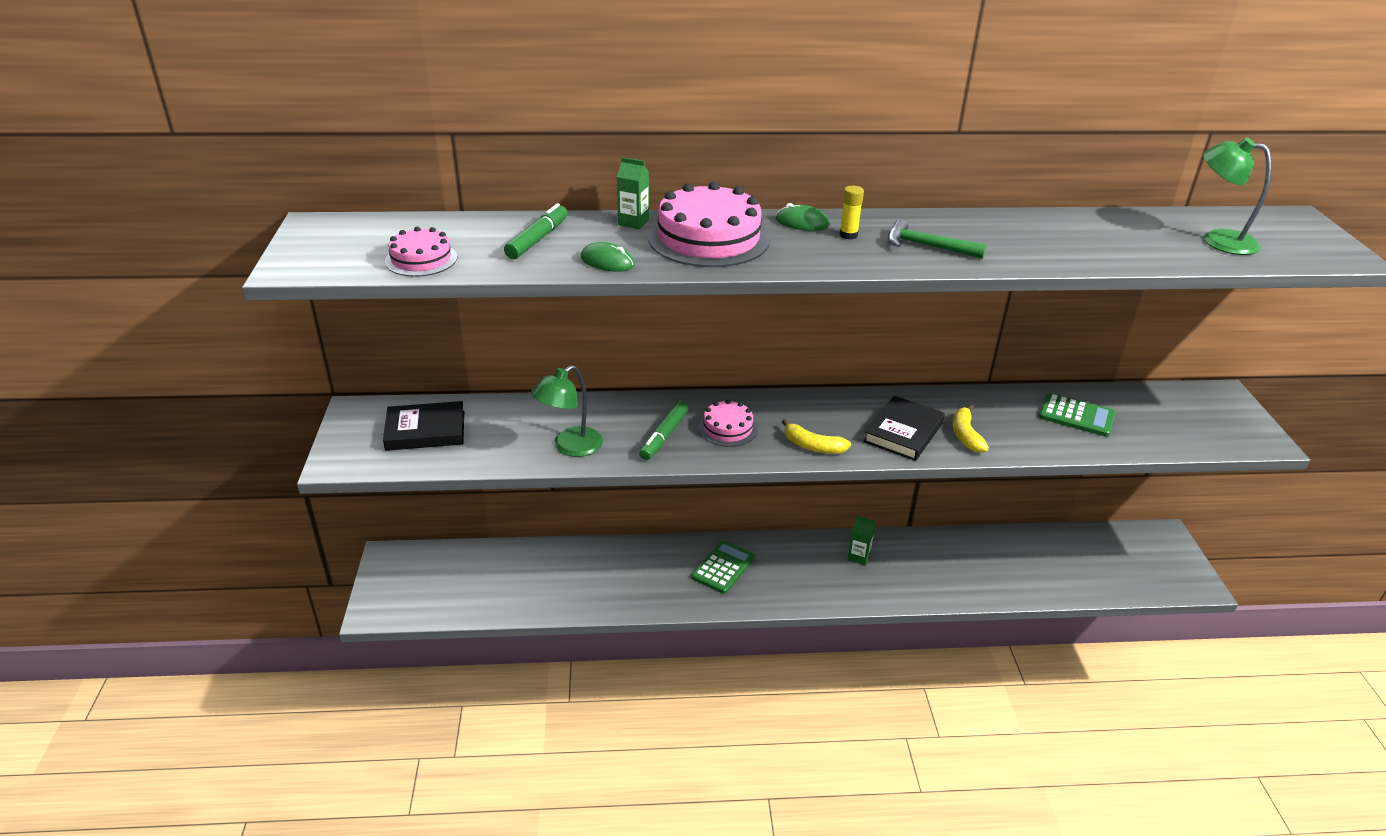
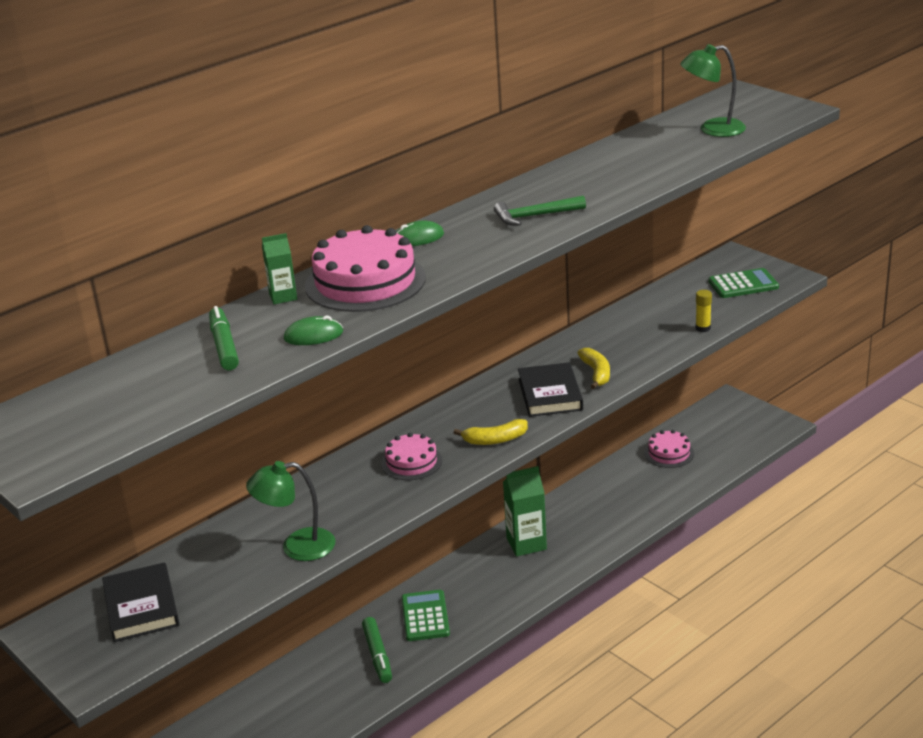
camera: 35 degrees left, 5 degrees down
black book [383,401,464,451] -> black book turned 60 degrees counterclockwise [102,562,180,642]
pink cake [385,227,457,277] -> pink cake moved to [644,430,694,468]
green lamp [531,365,603,457] -> green lamp turned 75 degrees clockwise [246,461,335,561]
green marker [639,401,689,460] -> green marker moved to [362,617,392,683]
yellow glue stick [839,186,864,240] -> yellow glue stick moved to [695,290,712,332]
green carton [848,515,876,566] -> green carton [503,466,547,556], size x1.68
yellow banana [953,404,989,453] -> yellow banana turned 150 degrees counterclockwise [578,348,610,389]
green calculator [1039,393,1116,437] -> green calculator moved to [709,268,779,298]

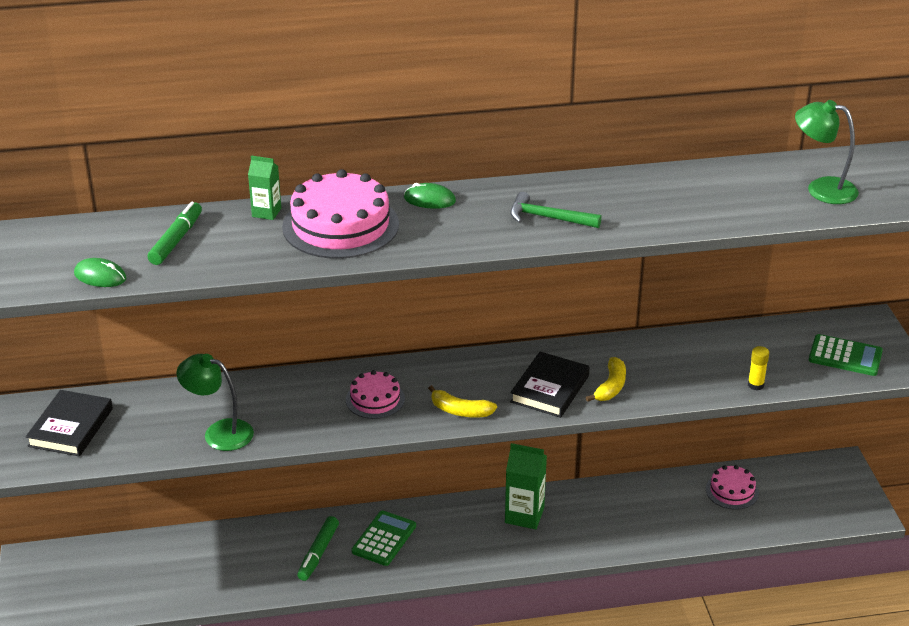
camera: 30 degrees right, 5 degrees up
green mouse [284,316,343,345] -> green mouse moved to [74,258,126,287]

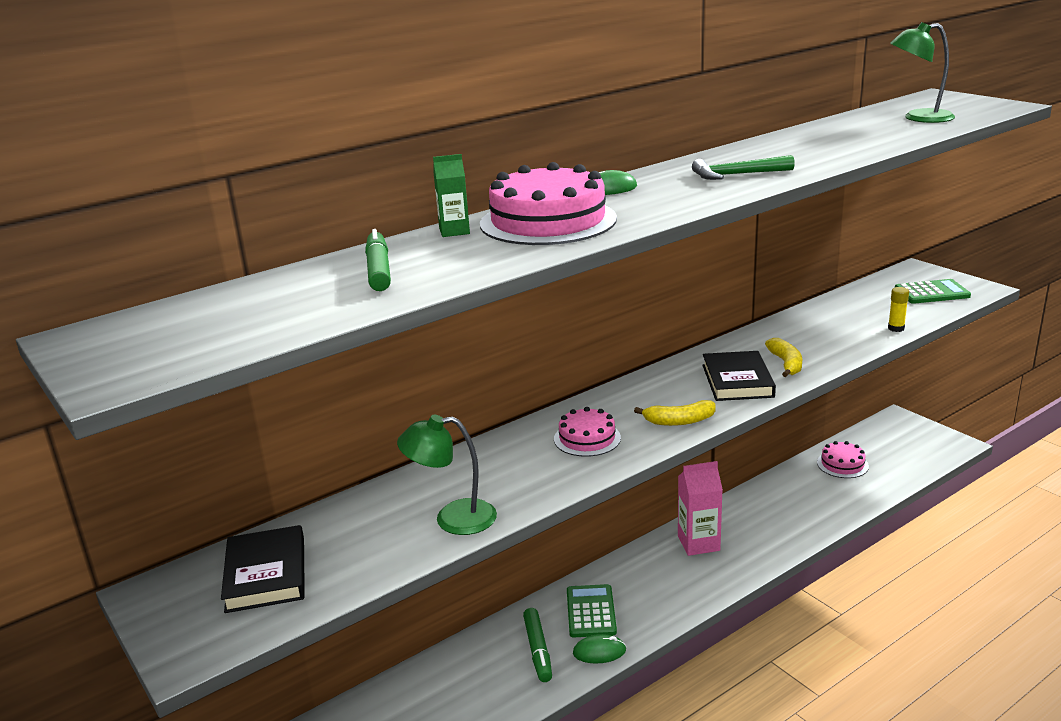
camera: 25 degrees left, 10 degrees down
green mouse [74,258,126,287] -> green mouse moved to [573,634,626,664]
green carton [505,443,547,529] -> pink carton [678,461,723,556]

